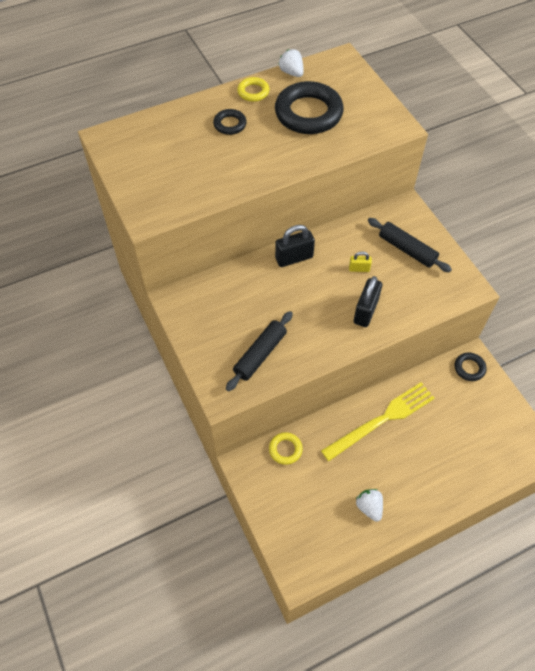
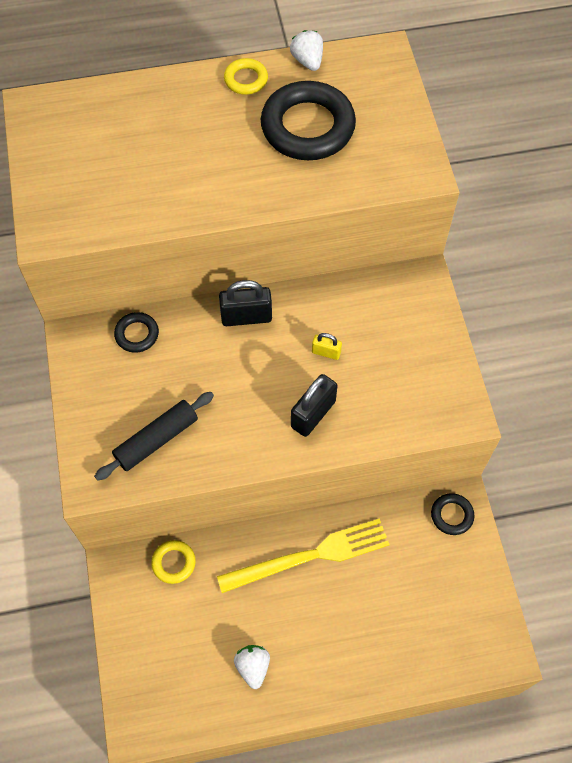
camera: 15 degrees right, 5 degrees up
black ring [213,109,247,135] -> black ring moved to [114,312,159,353]
black rolling pin [368,218,452,272] -> none

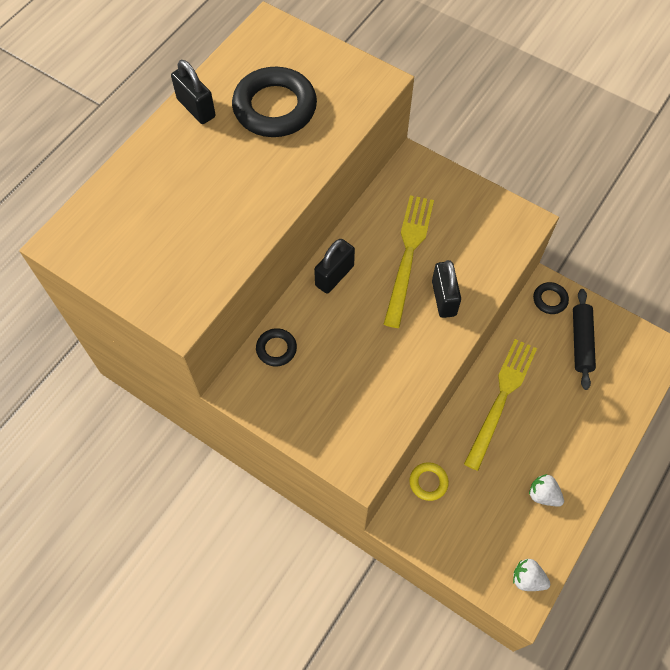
camera: 45 degrees left, 0 degrees up
black rolling pin [94,392,214,481] -> black rolling pin moved to [573,289,596,390]
yellow ring [224,58,268,95] -> black padlock [171,60,216,124]
white strawberry [290,30,323,71] -> white strawberry moved to [513,559,550,591]
yellow padlock [312,333,342,360] -> yellow fork [384,195,434,328]

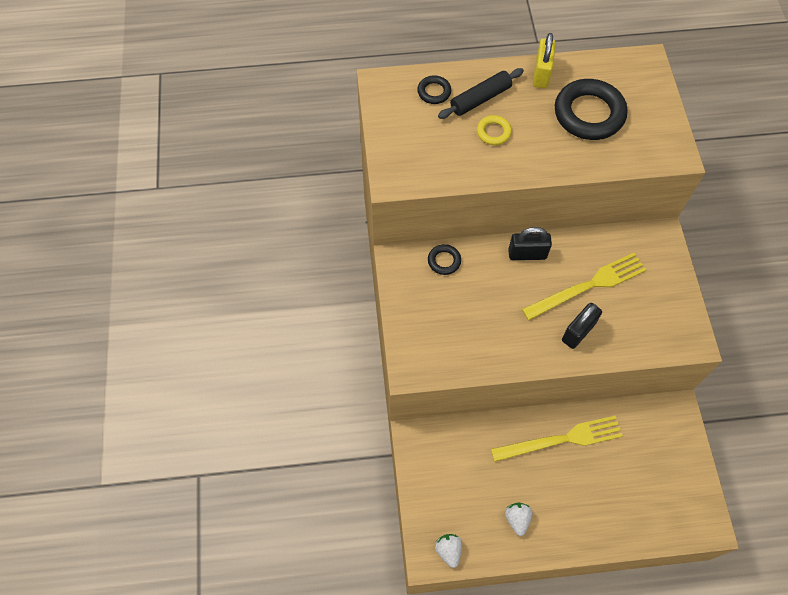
camera: 50 degrees right, 0 degrees up
black padlock [171,60,216,124] -> yellow padlock [533,33,556,88]
yellow ring [409,462,449,501] -> yellow ring moved to [477,115,512,145]
black ring [533,282,569,314] -> black ring moved to [417,75,451,104]
black rolling pin [573,289,596,390] -> black rolling pin moved to [438,68,524,119]

